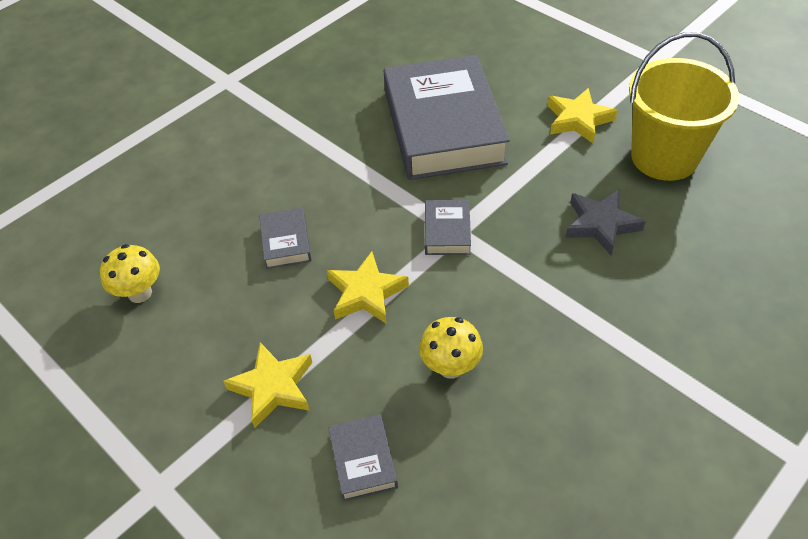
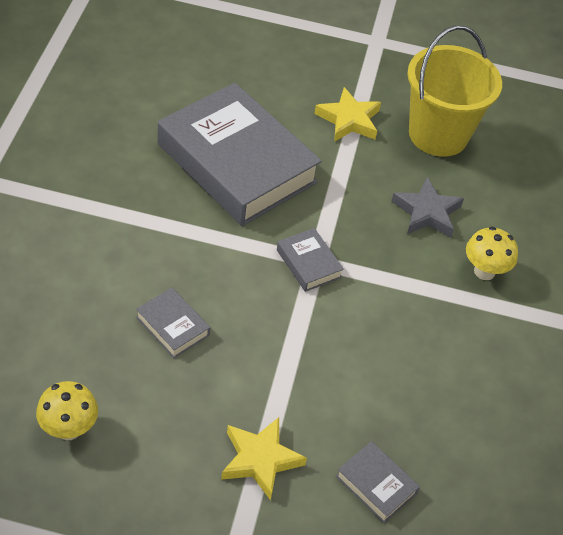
camera: 40 degrees left, 0 degrees up
yellow star [327,251,409,324] -> none
yellow mushroom [419,317,483,379] -> yellow mushroom moved to [466,227,518,280]

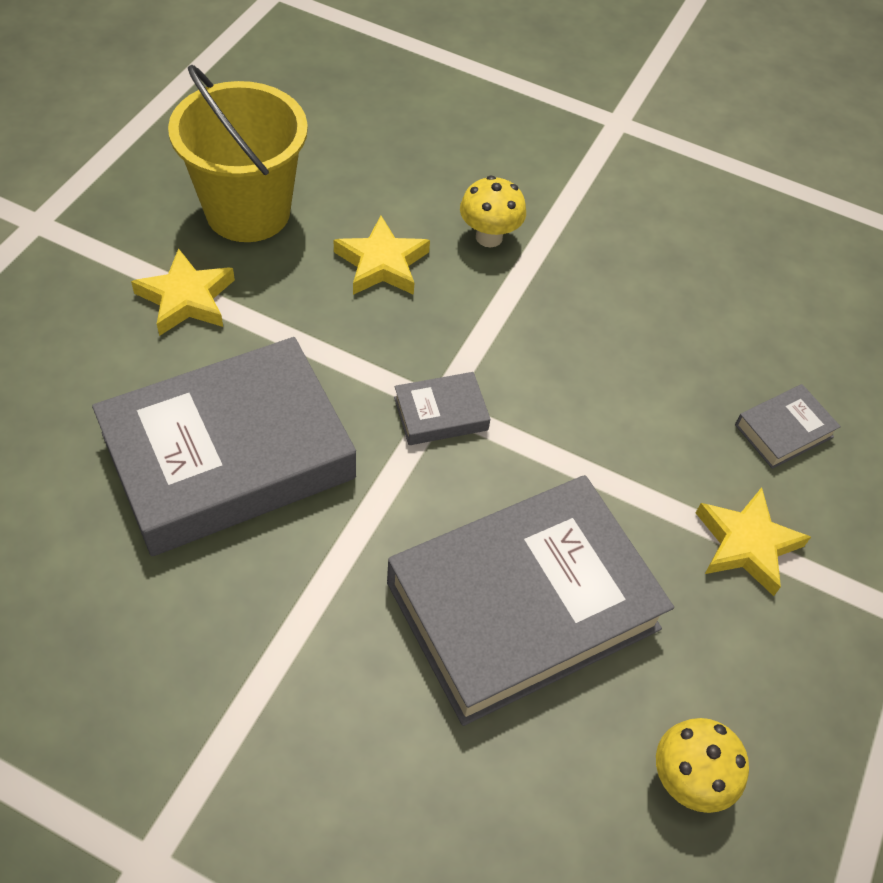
camera: 75 degrees left, 5 degrees up
grey book [136,288,210,358] -> grey book [387,475,674,726], size x2.46
grey star [391,177,464,237] -> yellow star [334,216,430,295]

